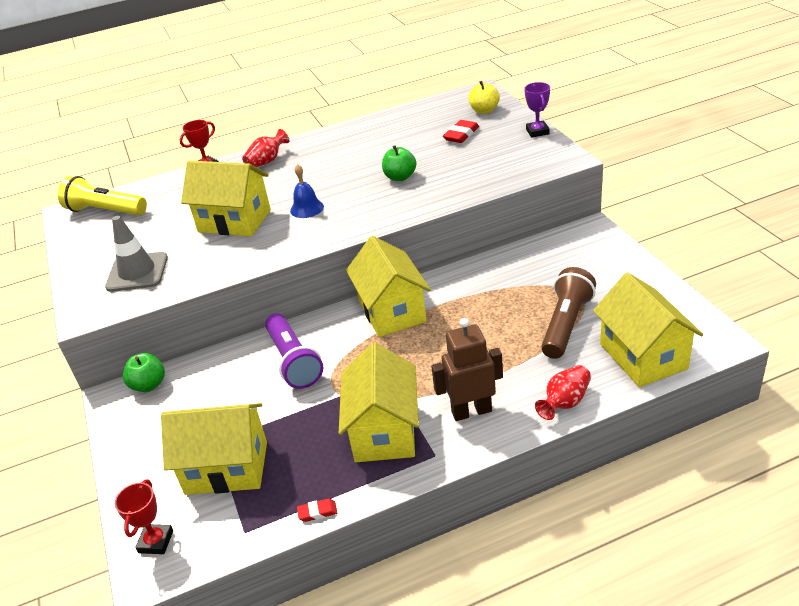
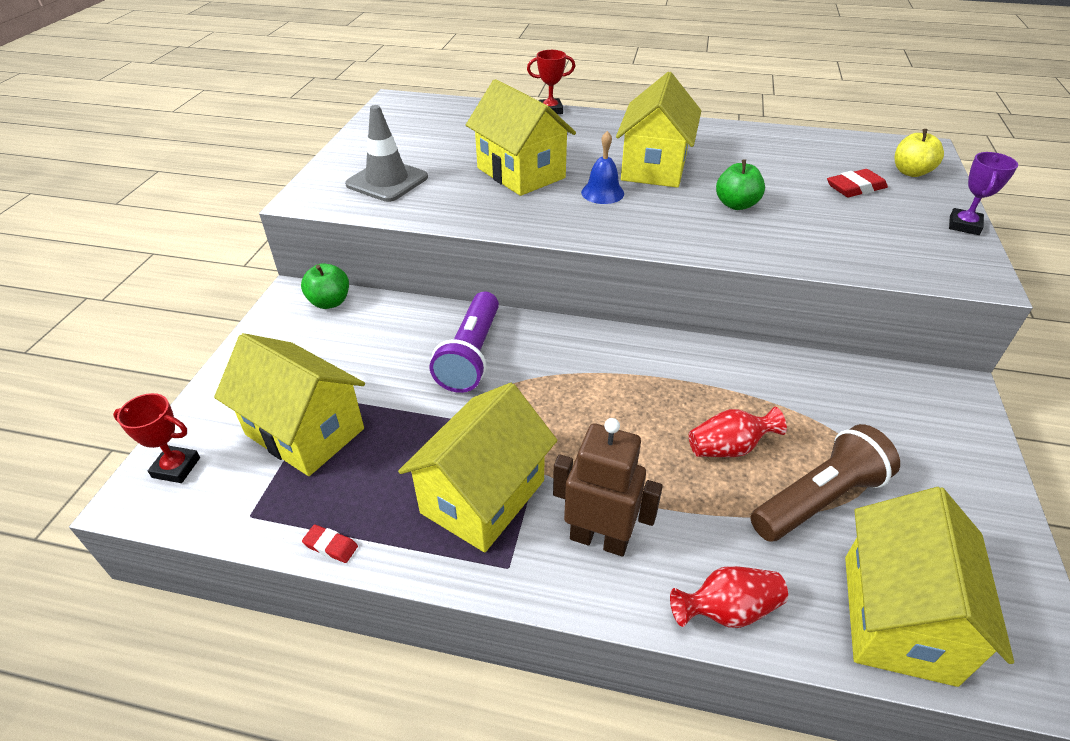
camera: 30 degrees right, 5 degrees up
yellow flashlight [58,176,147,215] -> none
red trophy [115,479,173,554] -> red trophy turned 60 degrees clockwise [113,393,200,483]
red vase [242,129,289,167] -> red vase moved to [689,407,787,457]
yellow house [346,236,431,337] -> yellow house moved to [616,72,701,188]

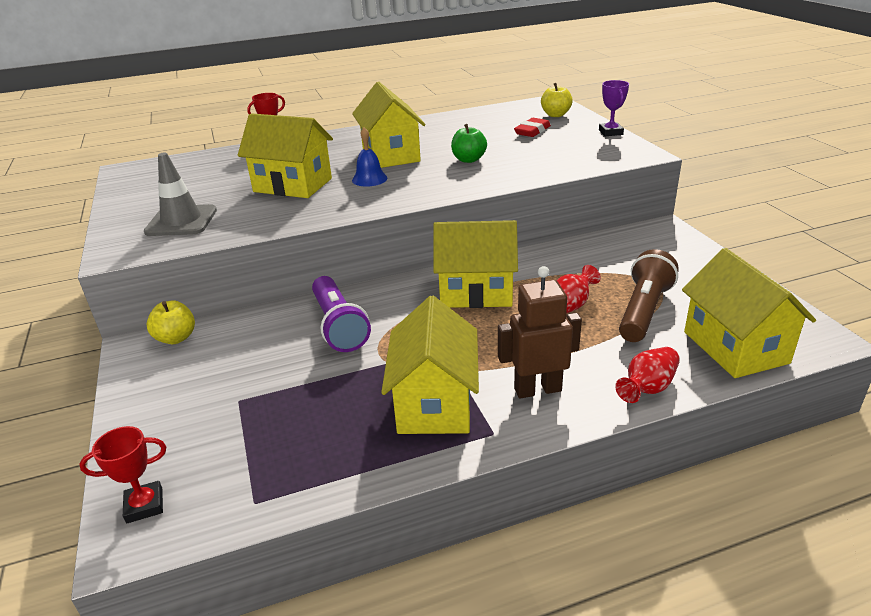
camera: 30 degrees left, 10 degrees down
yellow house [214,333,365,476] -> yellow house moved to [433,220,518,308]
green apple [301,263,349,309] -> yellow apple [147,300,195,344]
red eraser [302,525,358,563] -> none

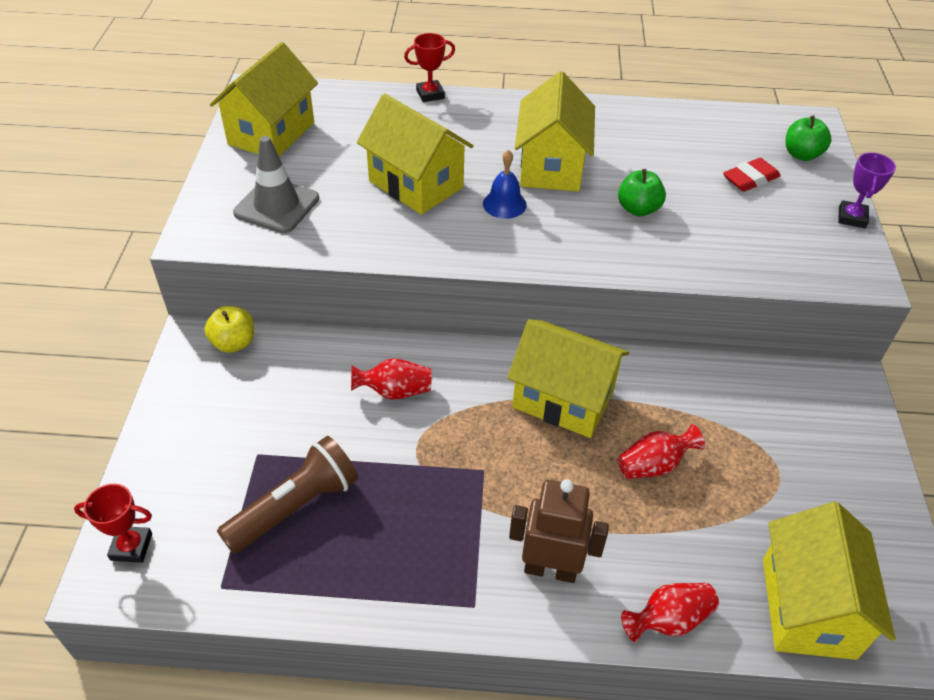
camera: 20 degrees right, 15 degrees up
purple flashlight [312,276,371,352] -> red vase [351,358,432,400]
yellow house [381,296,479,434] -> yellow house moved to [210,42,318,156]
yellow apple [541,83,573,117] -> green apple [785,115,831,161]
brown flashlight [619,249,679,342] -> brown flashlight moved to [217,436,358,554]

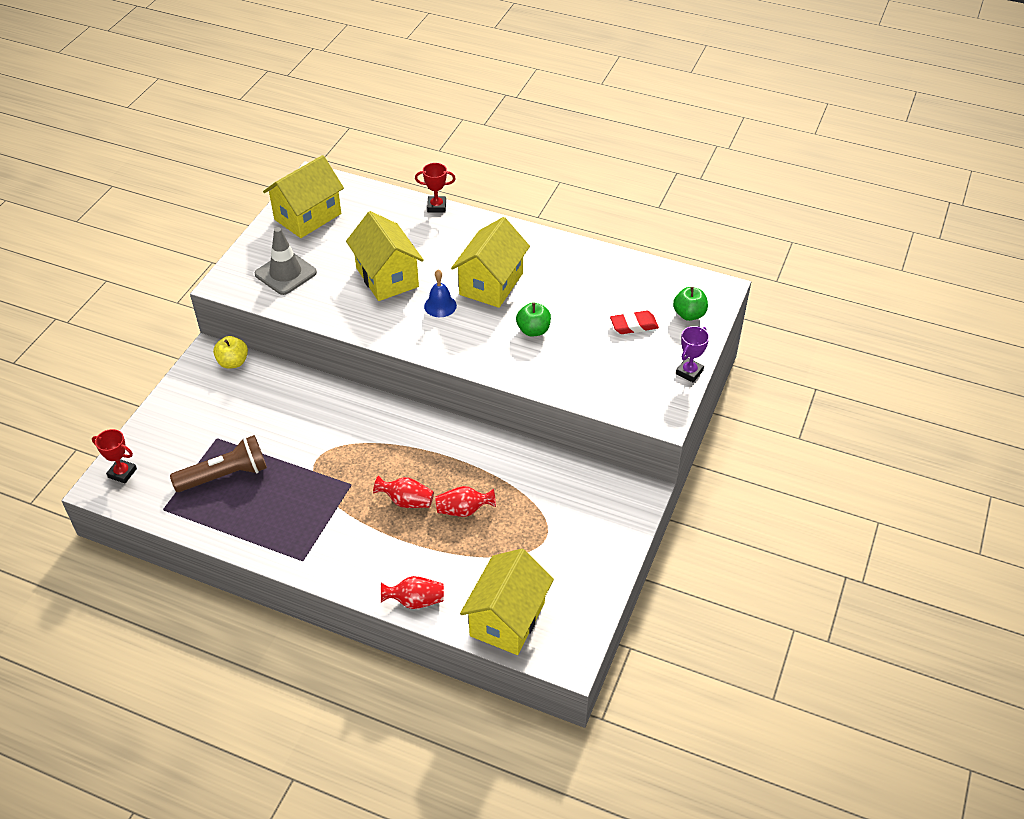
camera: 20 degrees right, 0 degrees up
red vase [351,358,432,400] -> red vase moved to [373,475,434,508]
yellow house [507,319,629,438] -> none
brown robot [509,479,609,583] -> none

